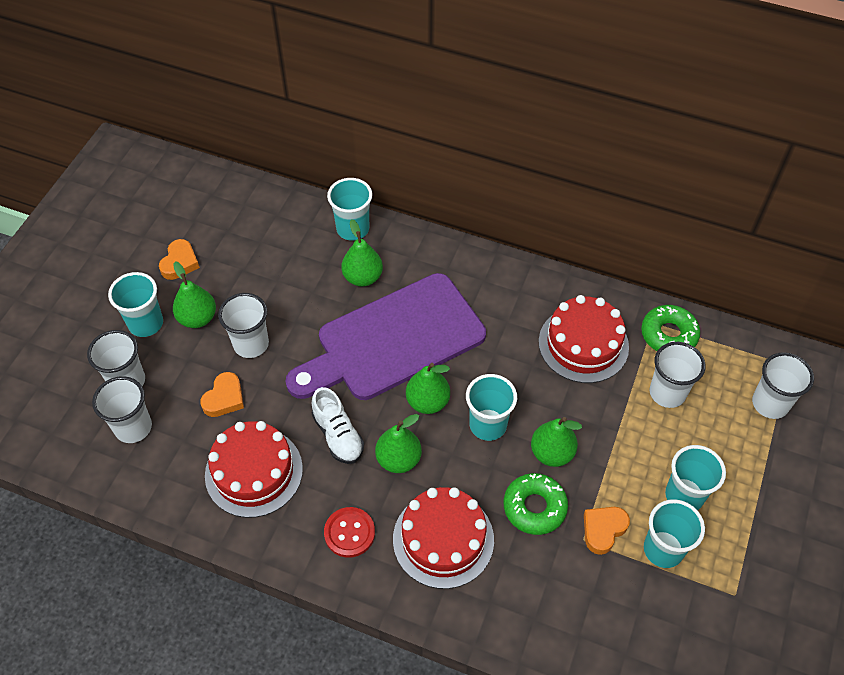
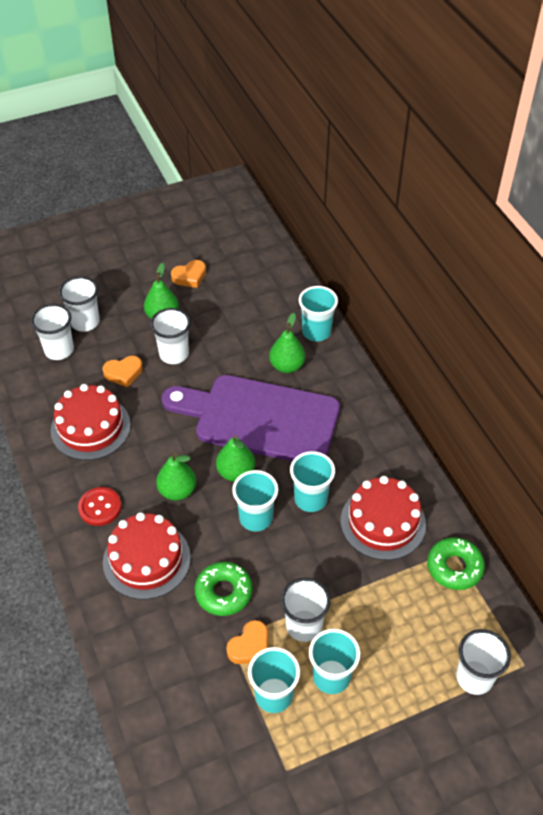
camera: 45 degrees right, 5 degrees down
turquoise cup [108,272,163,337] -> turquoise cup moved to [290,451,335,512]
white shoe [312,387,364,464] -> none
green pear [531,417,582,467] -> none
orange heart [584,507,630,555] -> orange heart turned 135 degrees clockwise [226,620,268,664]
white cup [650,342,706,408] -> white cup moved to [281,578,331,642]

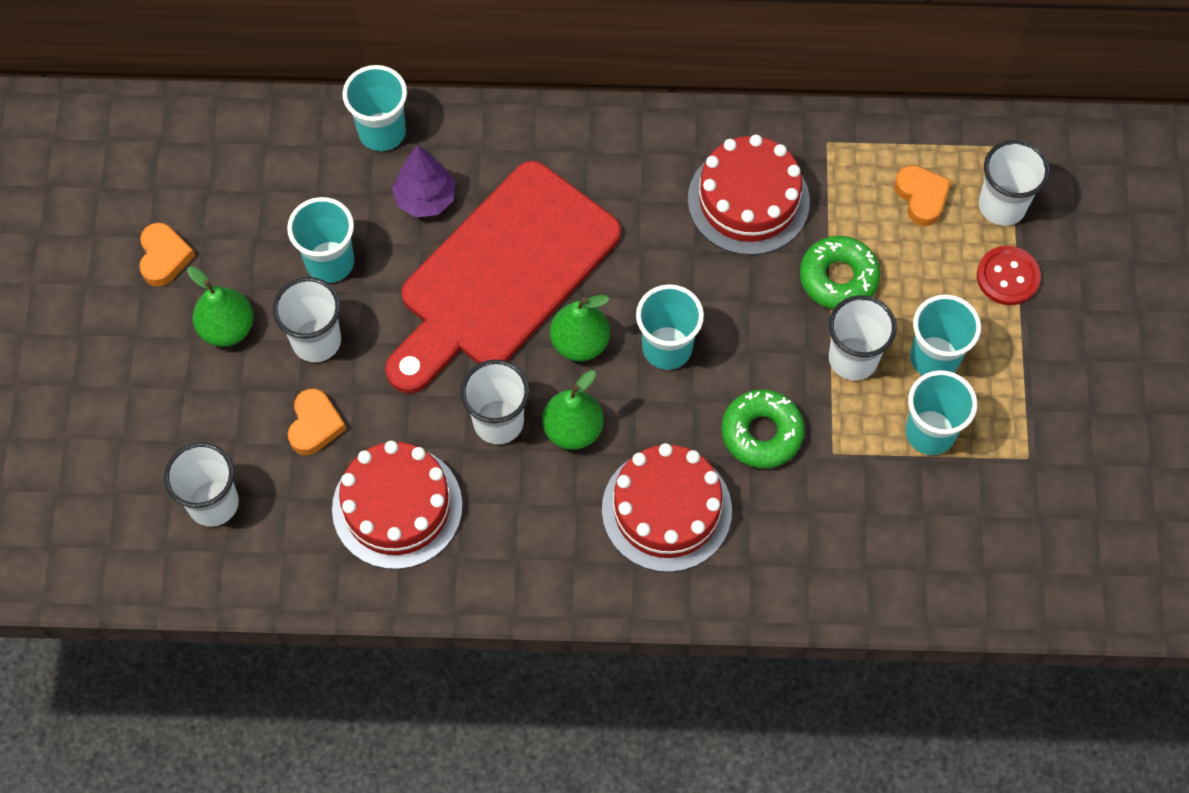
camera: 65 degrees left, 15 degrees up
white cup [59,276,100,332] -> white cup moved to [461,359,530,444]
red button [78,487,121,526] -> red button moved to [977,246,1041,305]
purple cutting board [161,375,340,461] -> red cutting board [385,161,621,394]
orange heart [226,620,268,664] -> orange heart moved to [894,165,951,226]
green pear [269,313,305,373] -> purple tree [392,145,455,218]
turquoise cup [290,451,335,512] -> turquoise cup moved to [287,197,354,283]
green donut [427,537,485,590] -> green donut moved to [800,236,880,309]

